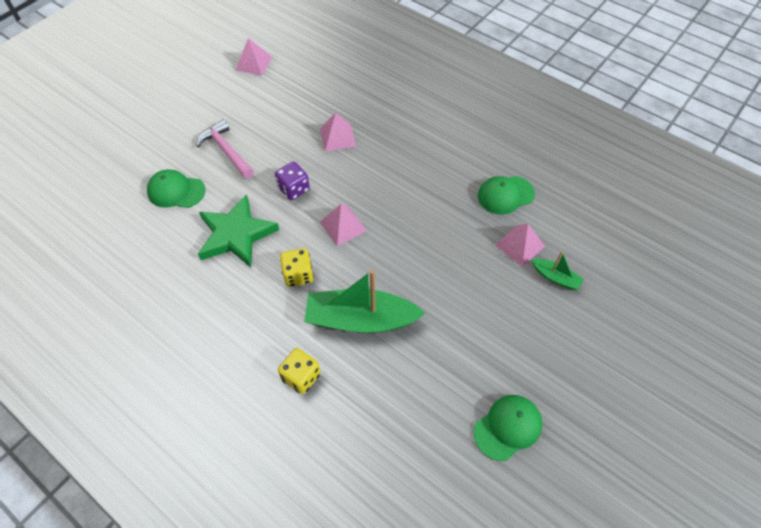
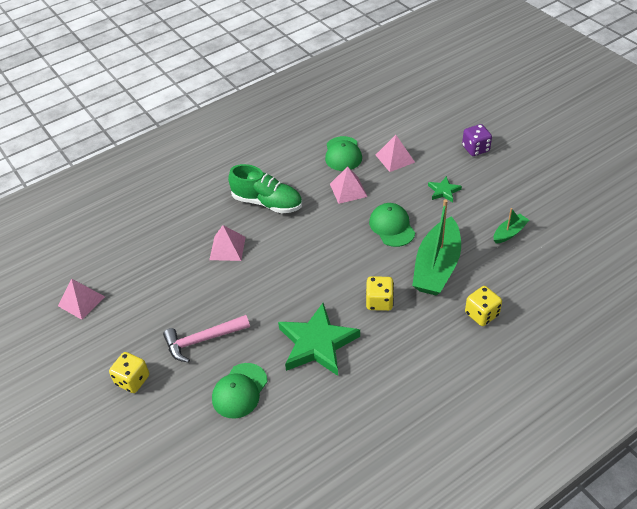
camera: 70 degrees left, 10 degrees down
purple dice [275,162,310,200] -> purple dice moved to [462,124,492,156]
pink pyramid [320,204,367,246] -> pink pyramid moved to [330,166,368,204]
green cap [474,395,543,461] -> green cap moved to [369,203,415,247]
green boat [532,251,584,290] -> green boat moved to [494,208,530,244]
none -> yellow dice [109,352,149,393]
none -> green shoe [228,164,302,213]
none -> green star [428,176,462,202]

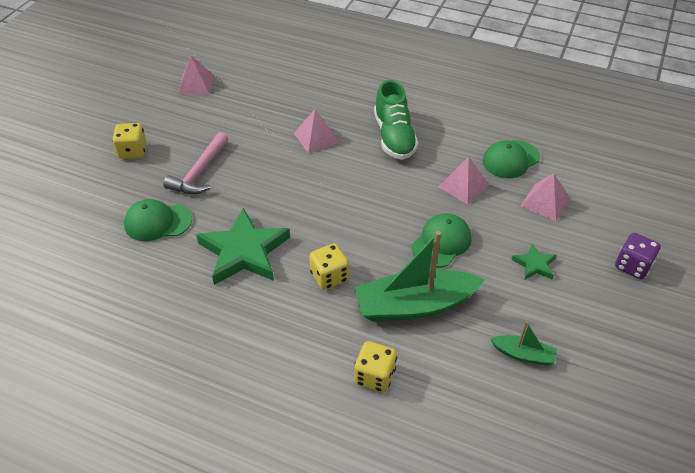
camera: 55 degrees right, 0 degrees up
pink hammer [163,315,250,363] -> pink hammer turned 105 degrees counterclockwise [163,132,228,194]

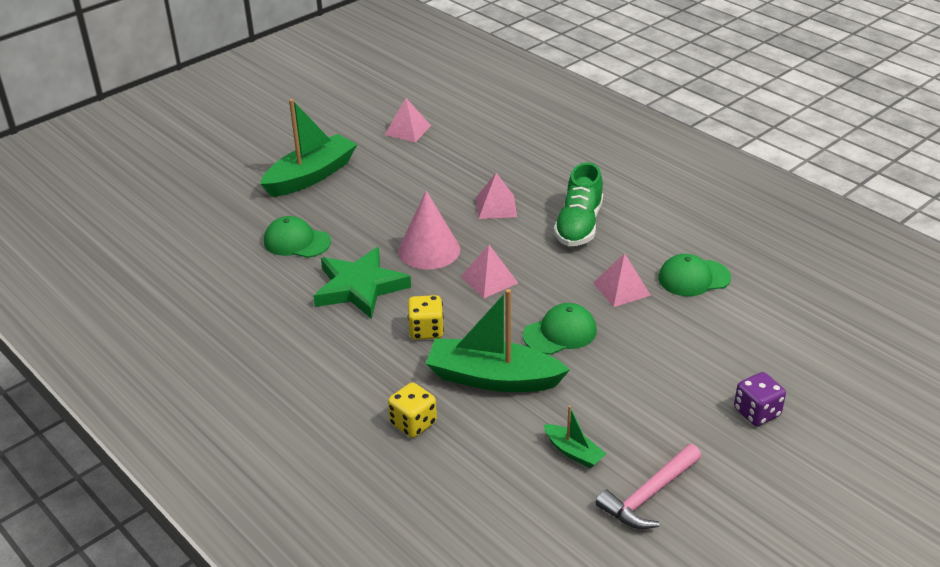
camera: 25 degrees right, 10 degrees down
yellow dice [112,123,146,159] -> green boat [260,99,357,197]
pink hammer [163,132,228,194] -> pink hammer moved to [596,444,701,529]
green star [511,243,557,280] -> none
pink pyramid [520,173,570,221] -> pink pyramid moved to [461,245,518,298]
none -> pink cone [398,191,460,270]

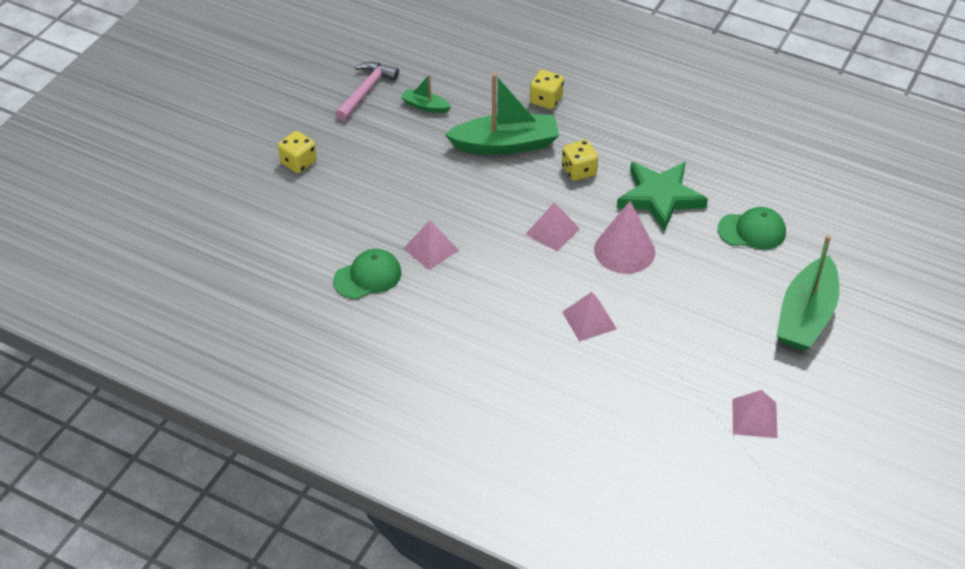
camera: 160 degrees right, 10 degrees up
green cap [523,303,597,355] -> none
green shoe [554,163,603,246] -> none
purple dice [734,372,786,426] -> yellow dice [278,131,317,173]

